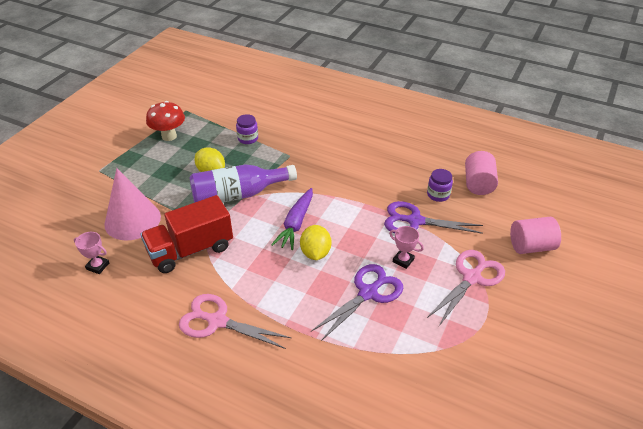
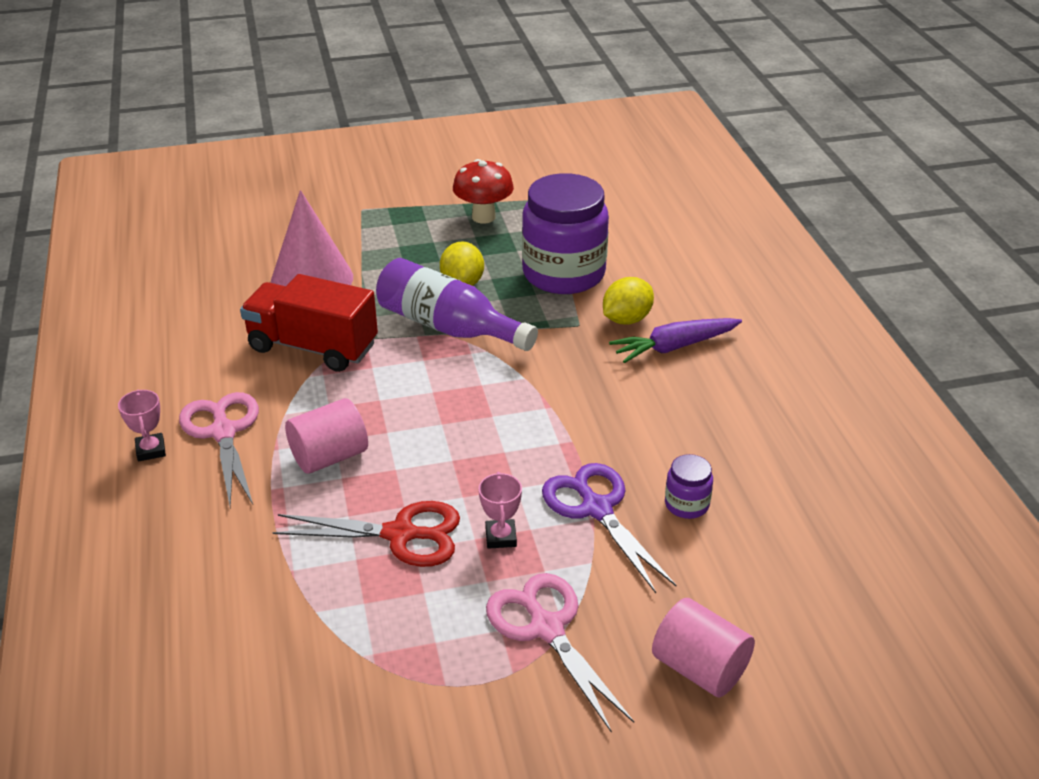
camera: 50 degrees right, 5 degrees down
pink trophy [74,232,109,274] -> pink trophy moved to [118,389,166,462]
purple jar [236,114,258,144] -> purple jar [522,173,609,294], size x2.34
purple carrot [271,188,313,250] -> purple carrot moved to [609,318,742,363]
yellow lemon [300,225,331,260] -> yellow lemon moved to [603,277,654,325]
purple scissors [311,264,404,341] -> red scissors [273,501,460,567]
pink scissors [427,250,505,326] -> pink scissors turned 120 degrees counterclockwise [486,573,634,733]
pink cylinder [465,151,498,195] -> pink cylinder moved to [285,398,368,474]

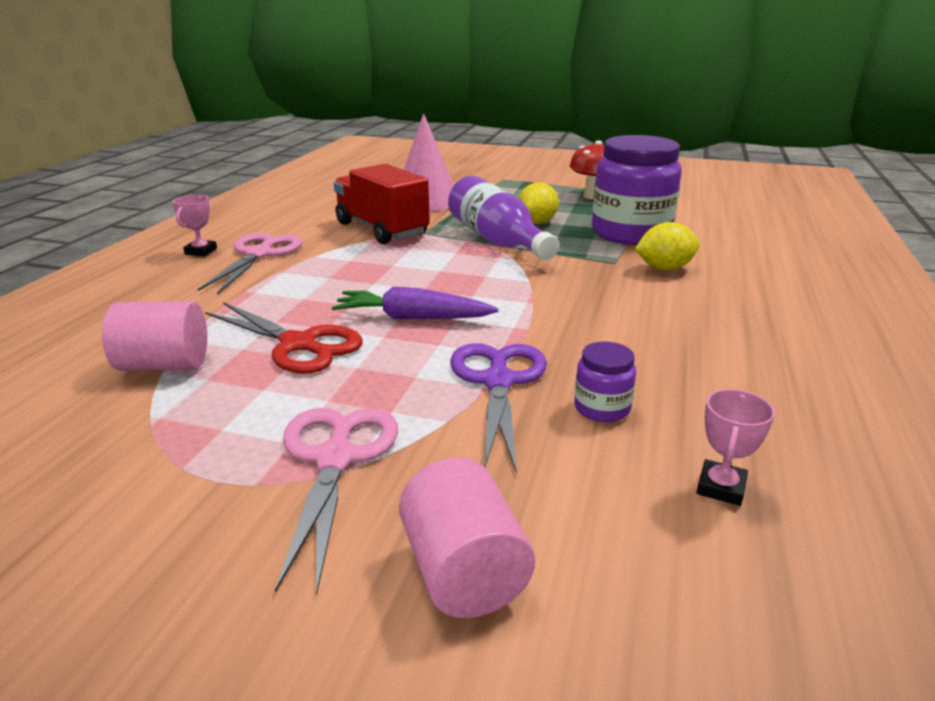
camera: 30 degrees right, 10 degrees down
pink cylinder [285,398,368,474] -> pink cylinder moved to [102,301,207,371]
pink trophy [479,472,522,549] -> pink trophy moved to [697,389,775,506]
purple carrot [609,318,742,363] -> purple carrot moved to [332,287,499,319]

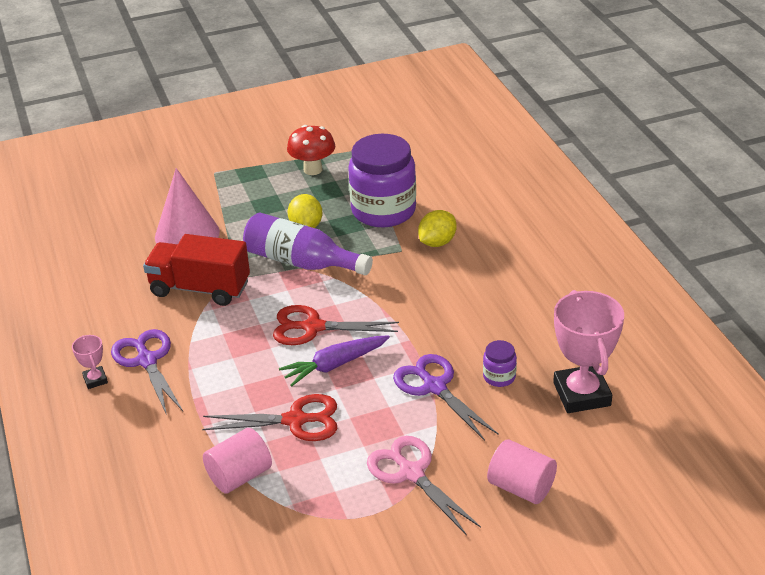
camera: 35 degrees left, 10 degrees up
pink scissors [197,233,302,295] -> purple scissors [111,329,183,415]
pink trophy [697,389,775,506] -> pink trophy [553,290,624,413], size x2.18
none -> red scissors [273,305,399,345]

